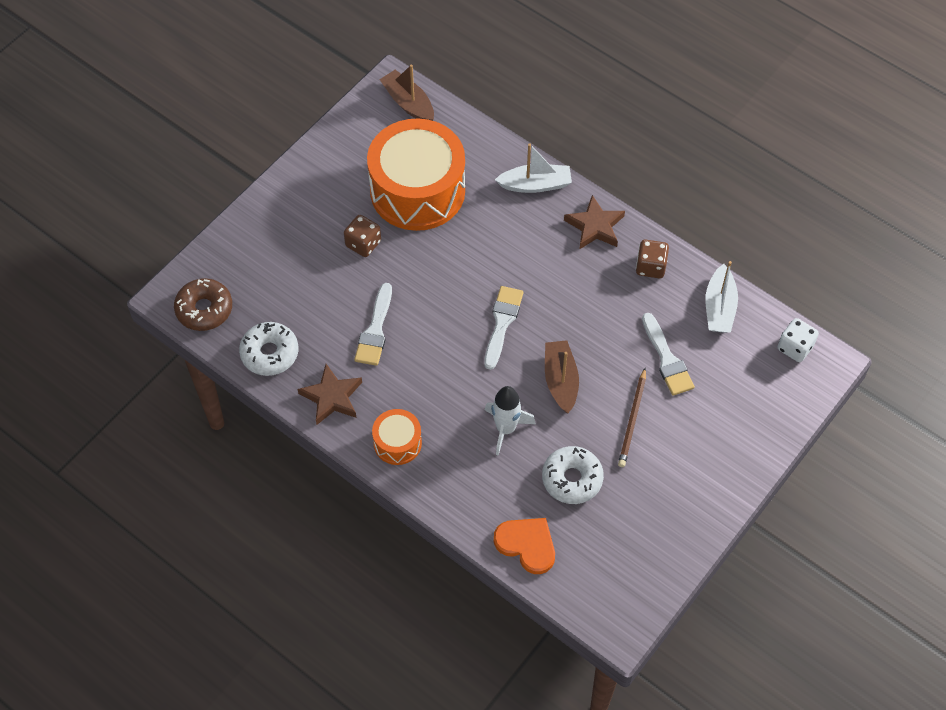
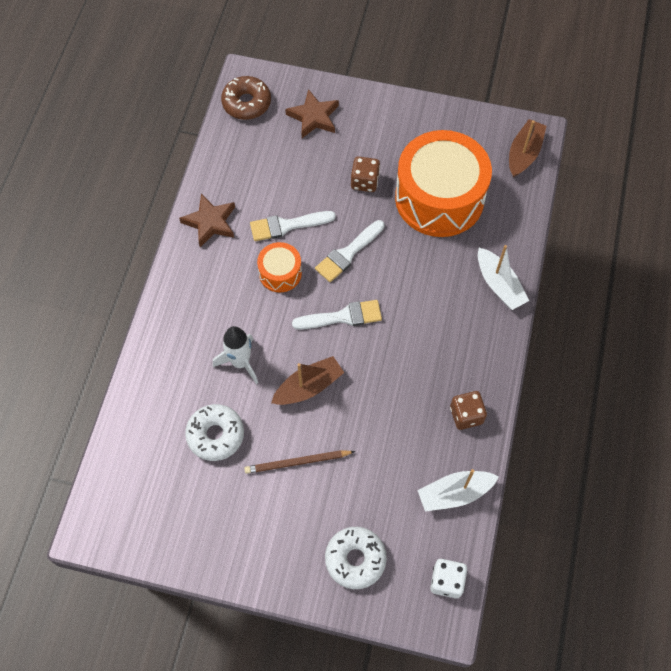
camera: 65 degrees right, 5 degrees up
white donut [239,322,298,376] -> white donut moved to [325,527,387,589]
orange drum [372,409,422,465] -> orange drum moved to [257,242,302,292]
orange heart [494,518,555,574] -> none
brown star [564,195,625,250] -> brown star moved to [285,89,339,138]
white brush [642,313,695,396] -> white brush moved to [315,220,385,282]

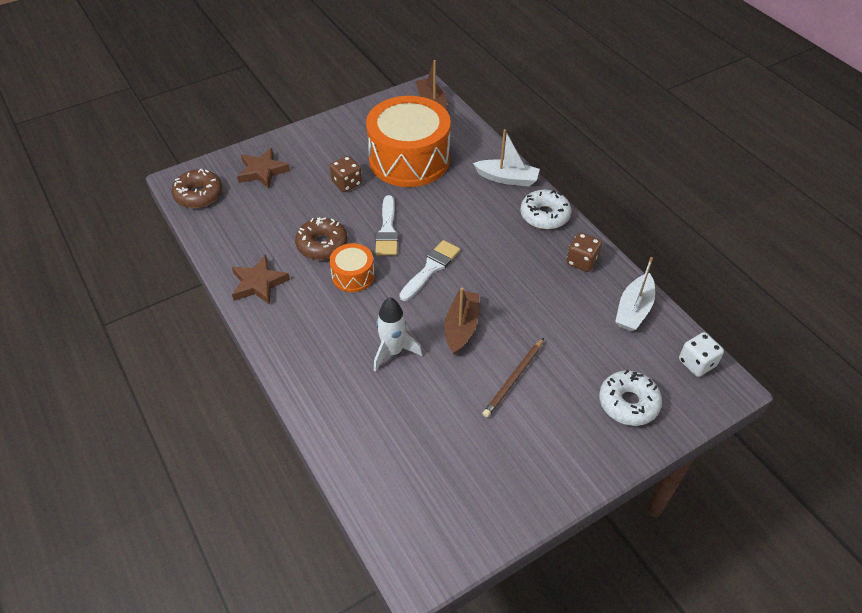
camera: 45 degrees left, 15 degrees down
white donut [185,404,244,461] -> white donut moved to [520,189,571,229]
white brush [250,211,336,241] -> brown donut [295,217,348,260]

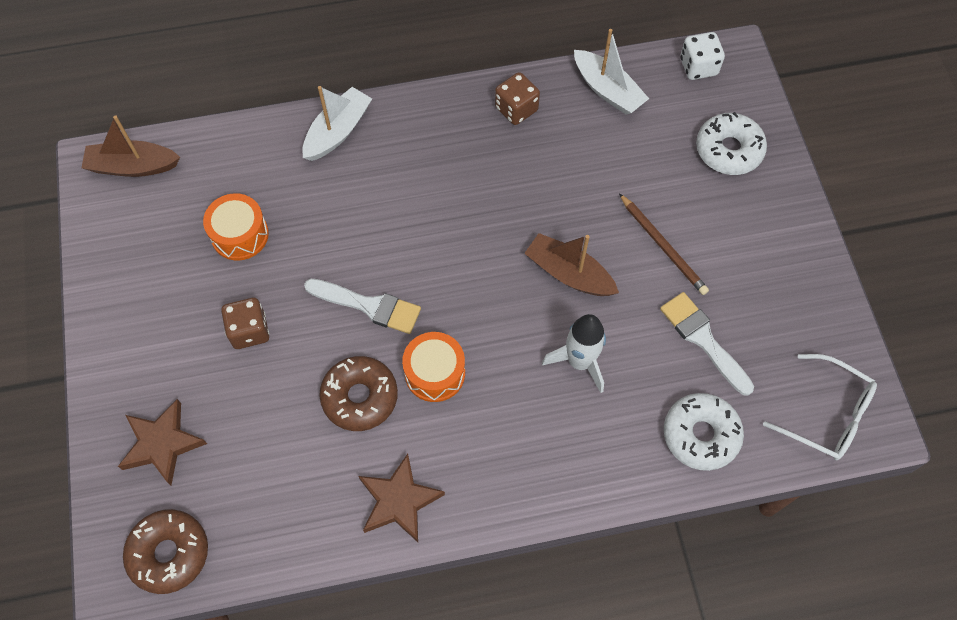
camera: 70 degrees left, 15 degrees up
orange drum [366,96,451,187] -> orange drum [203,193,269,261], size x0.46
white brush [399,240,460,301] -> white brush moved to [660,292,754,396]
white donut [520,189,571,229] -> white donut moved to [664,393,744,471]
none -> white glasses [763,354,877,460]

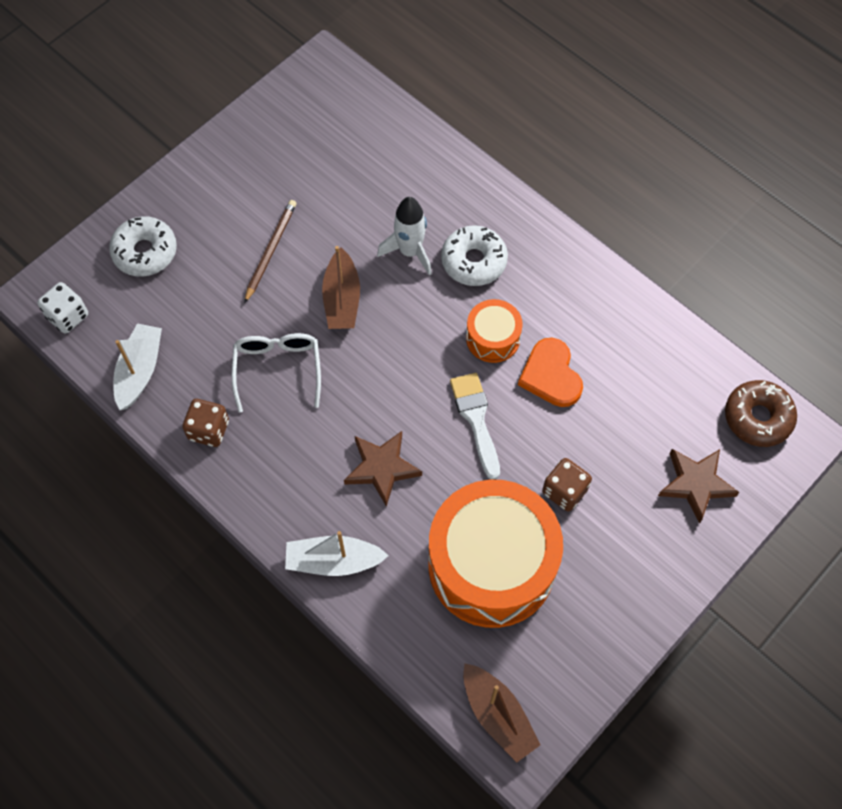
camera: 125 degrees left, 0 degrees up
orange drum [203,193,269,261] -> orange drum [428,480,563,628], size x2.16
brown donut [319,356,398,431] -> orange heart [518,338,583,407]
brown star [359,454,445,542] -> brown star moved to [344,431,422,507]
white brush [660,292,754,396] -> none
white donut [664,393,744,471] -> white donut moved to [441,225,508,286]
white glasses [763,354,877,460] -> white glasses moved to [232,333,321,413]

